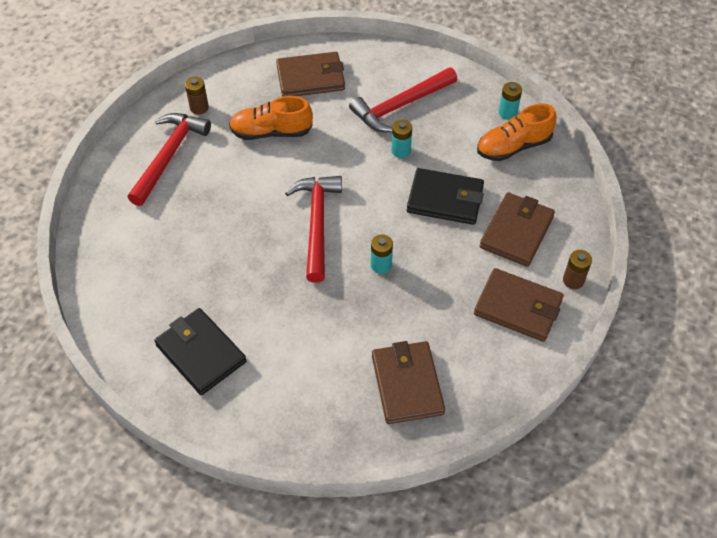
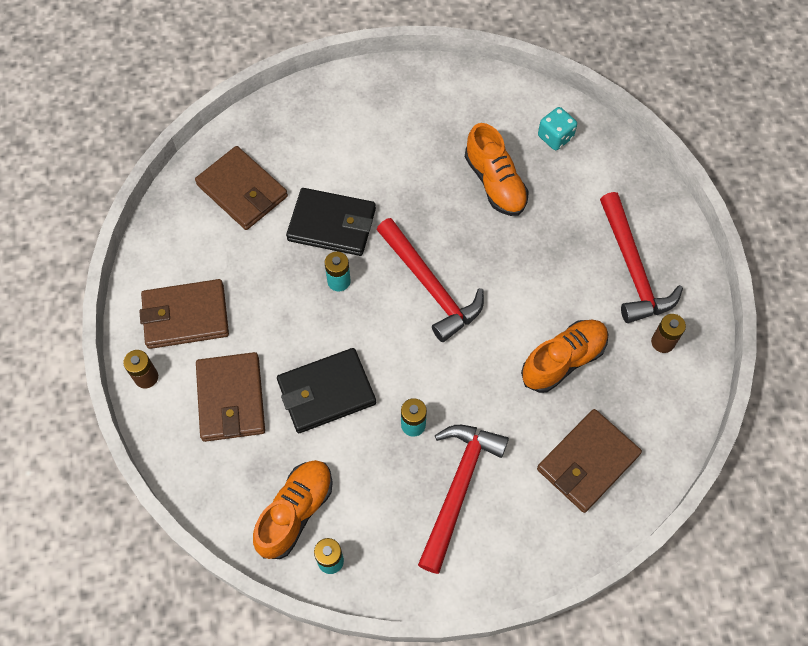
camera: 145 degrees right, 10 degrees up
black wallet [154,308,247,395] -> black wallet moved to [286,188,376,256]
none -> orange shoe [465,123,529,216]
none -> turquoise dice [538,107,577,150]

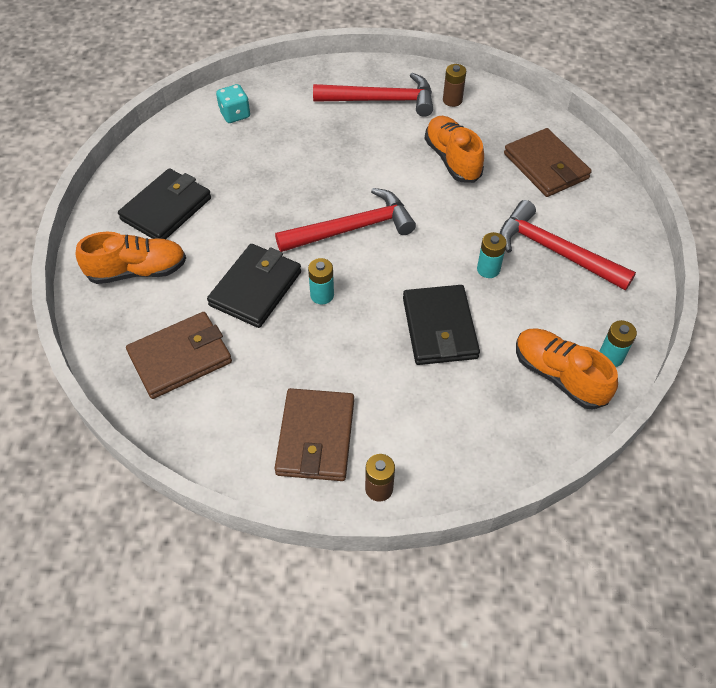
camera: 75 degrees left, 10 degrees down
brown wallet [196,352,265,442] -> none
orange shoe [465,123,529,216] -> orange shoe moved to [76,232,186,284]
none -> black wallet [118,168,211,239]

